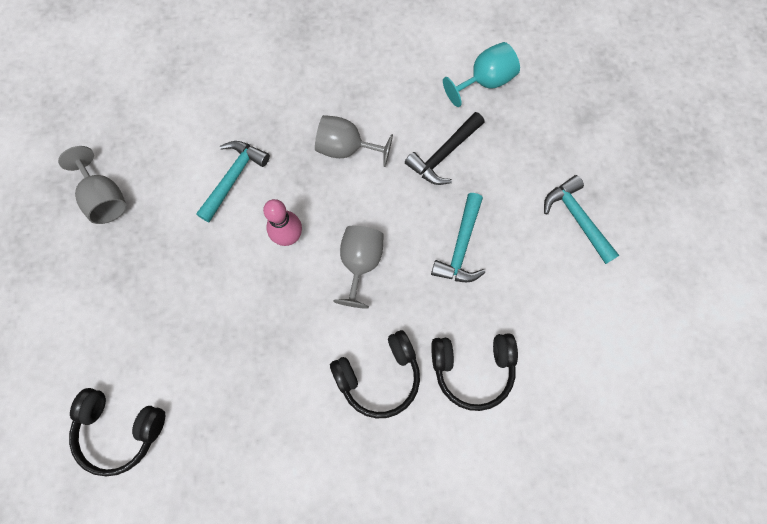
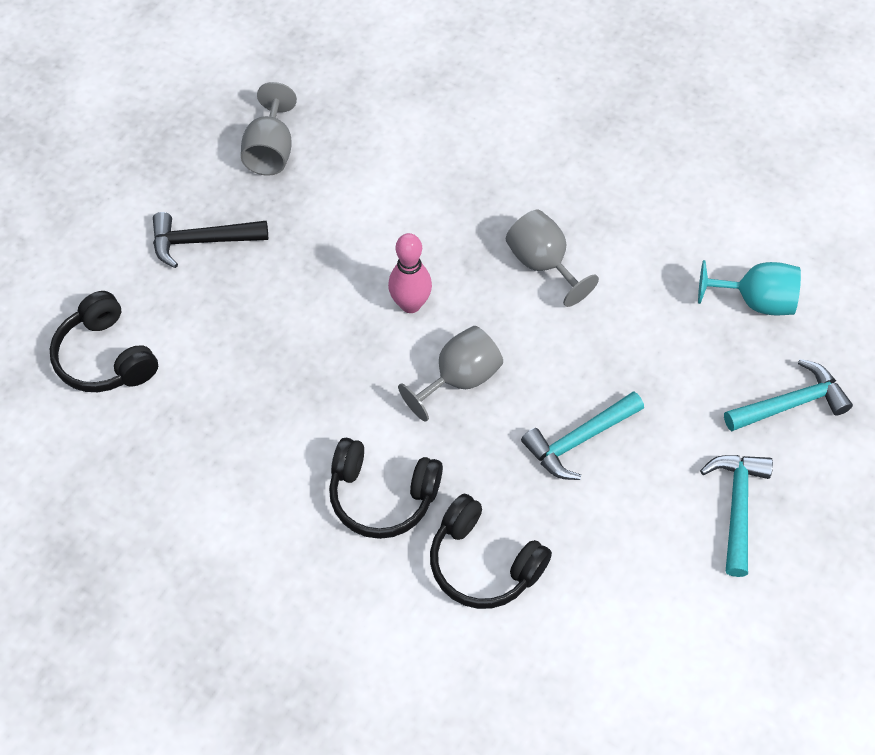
camera: 40 degrees right, 15 degrees down
turquoise hammer [196,141,270,222] -> turquoise hammer moved to [724,359,853,431]
black hammer [405,112,485,185] -> black hammer moved to [153,212,268,268]

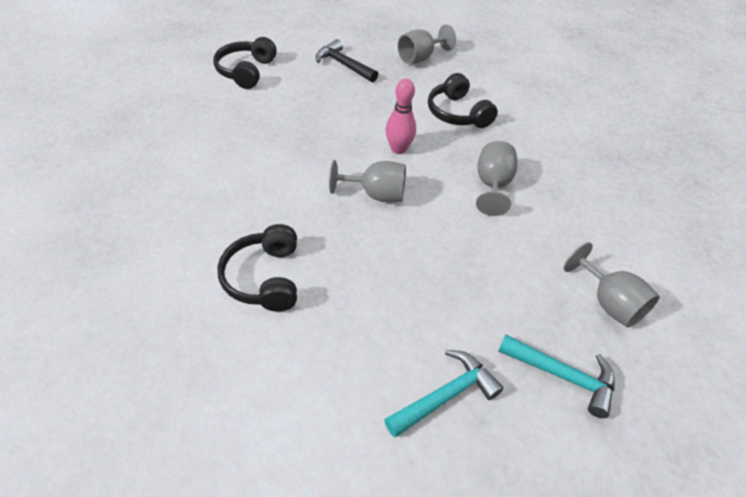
camera: 45 degrees right, 10 degrees down
black headphones [329,438,443,539] -> black headphones moved to [428,73,498,128]
turquoise hammer [521,391,644,480] -> none
turquoise goblet [698,260,801,315] -> grey goblet [563,242,660,327]

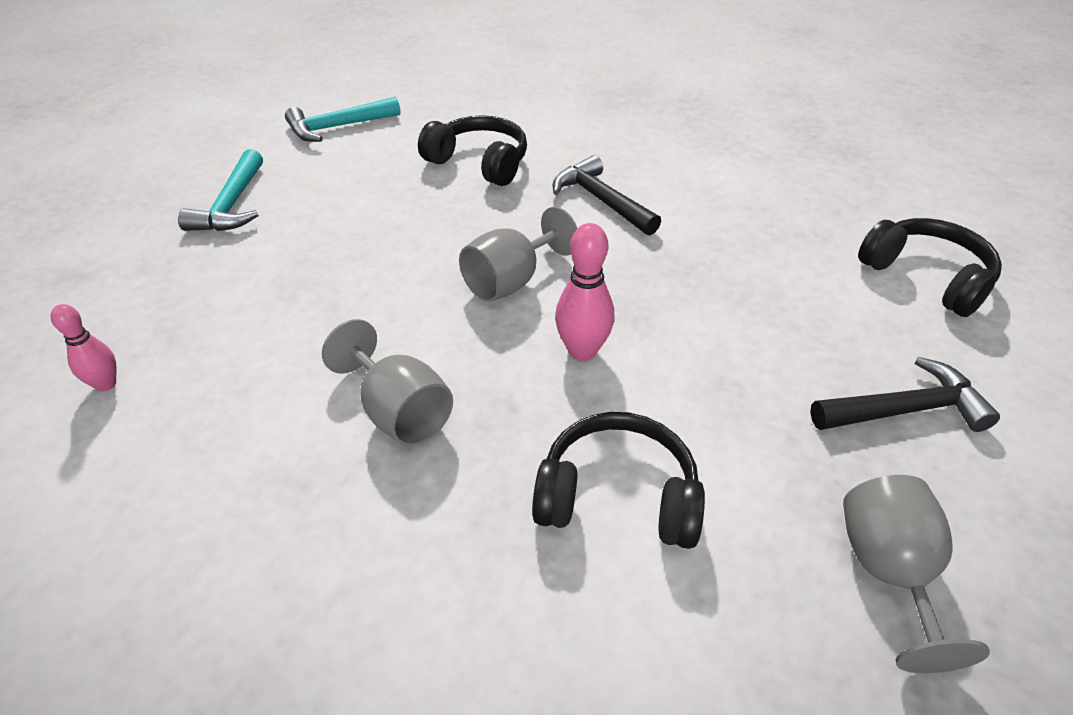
camera: 130 degrees right, 5 degrees down
turquoise hammer [498,334,615,418] -> turquoise hammer moved to [285,96,401,142]
grey goblet [563,242,660,327] -> pink bowling pin [51,304,117,392]
none -> black hammer [553,155,661,236]

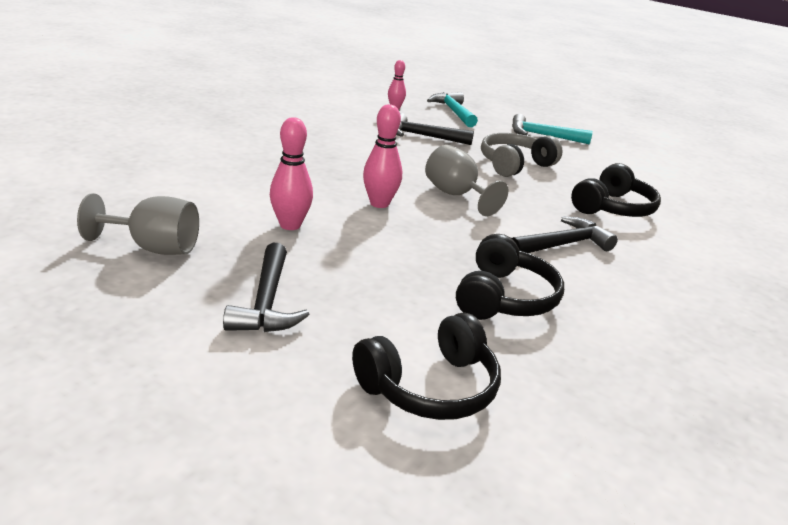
camera: 95 degrees right, 15 degrees down
turquoise hammer [285,96,401,142] -> turquoise hammer moved to [427,92,478,127]
grey goblet [322,319,453,446] -> none
black headphones [532,412,705,549] -> black headphones moved to [456,234,564,320]
none -> pink bowling pin [270,117,313,230]
none -> black hammer [396,113,474,145]
none -> grey headphones [481,133,563,177]

